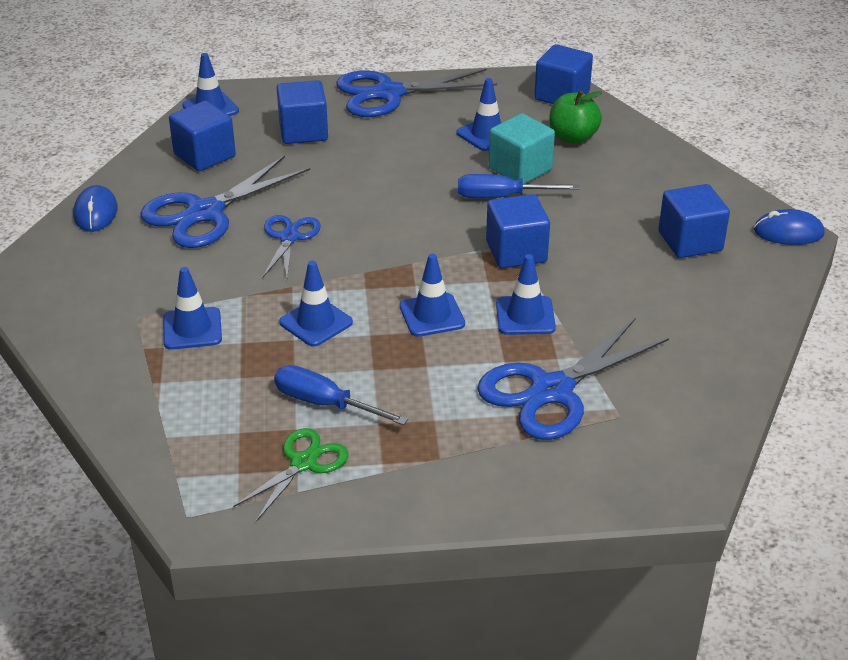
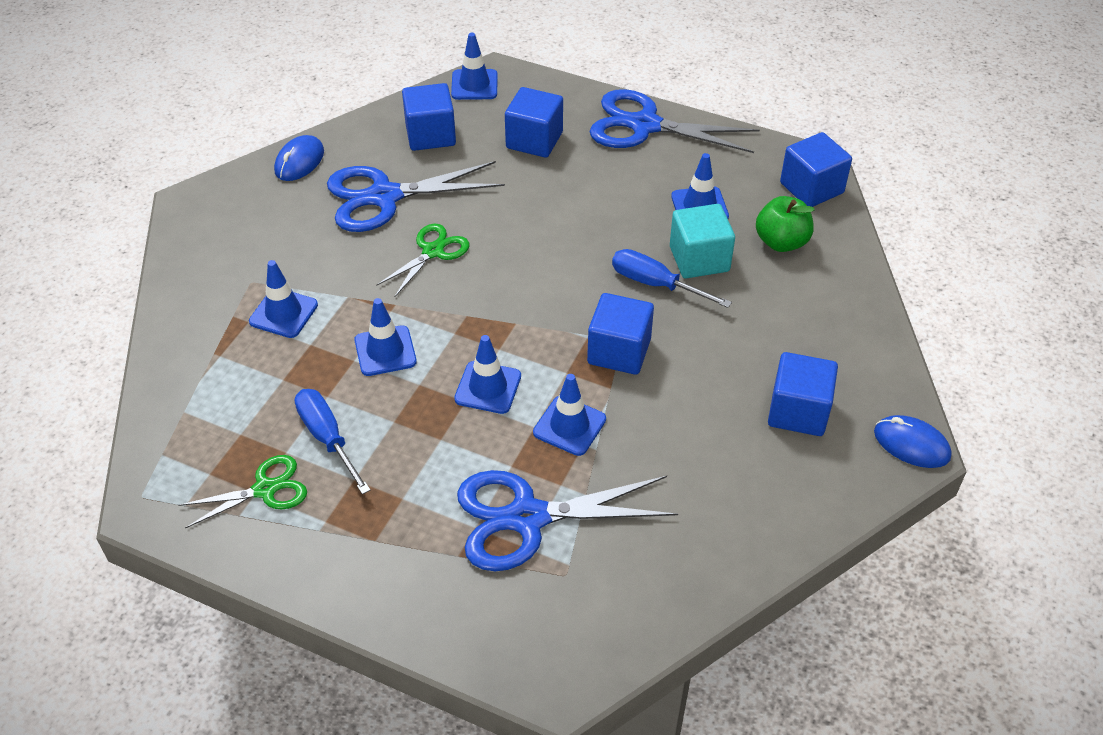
camera: 30 degrees right, 10 degrees up
blue scissors [262,215,321,278] -> green scissors [376,223,469,297]

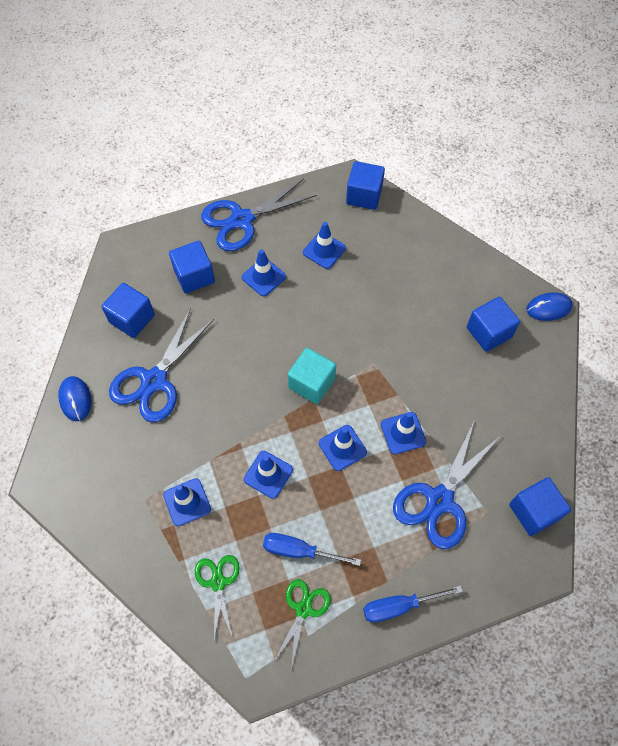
camera: 45 degrees left, 15 degrees up
green scissors [376,223,469,297] -> green scissors moved to [195,555,240,640]
blue traffic cone [451,33,498,100] -> blue traffic cone moved to [242,249,286,296]
blue cube [587,293,654,375] -> blue cube moved to [509,477,571,536]
blue screwdriver [612,249,732,308] -> blue screwdriver moved to [363,585,463,622]
turquoise cube [670,204,735,279] -> turquoise cube moved to [288,348,336,404]
green apple [756,196,815,252] -> none

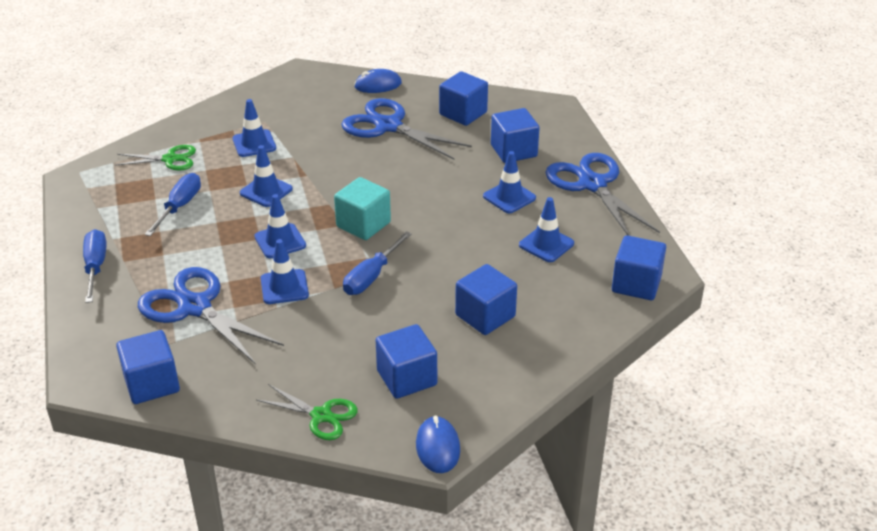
camera: 95 degrees right, 25 degrees down
green scissors [273,579,331,670] -> green scissors moved to [256,384,358,440]
none -> blue screwdriver [343,231,412,295]
none -> blue cube [455,264,517,335]

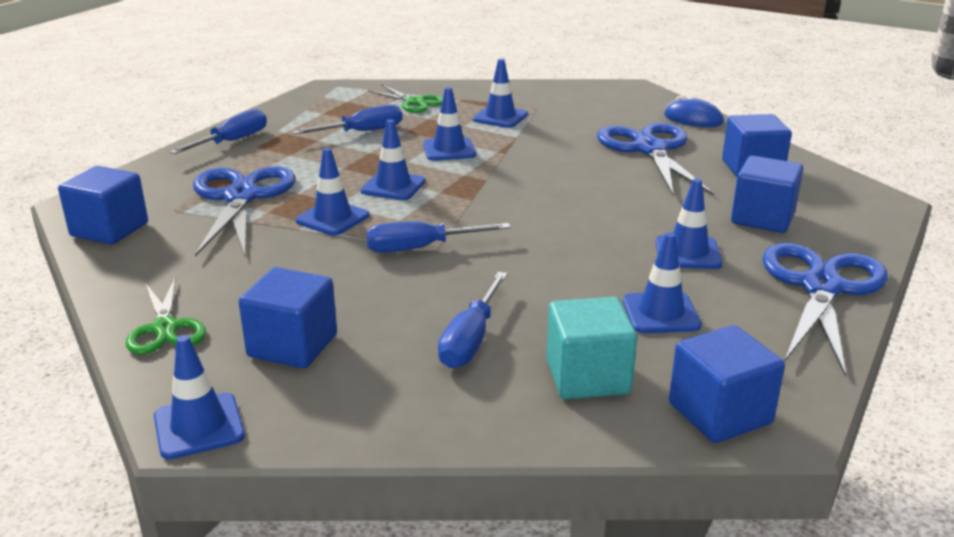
camera: 45 degrees right, 10 degrees down
turquoise cube [334,177,391,240] -> turquoise cube moved to [547,297,637,399]
blue mouse [416,415,460,473] -> blue traffic cone [154,335,245,460]
blue cube [455,264,517,335] -> blue screwdriver [438,272,508,368]

